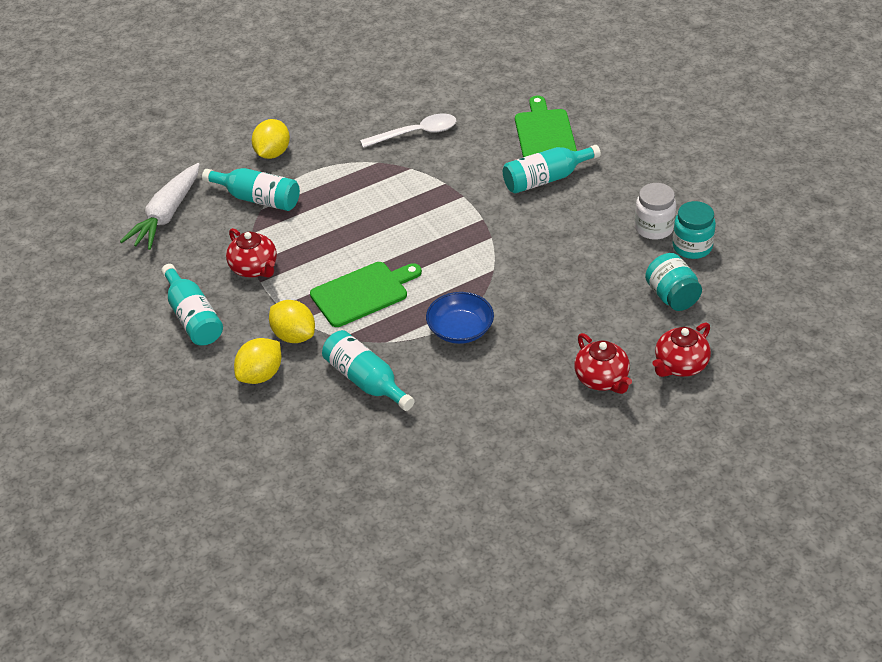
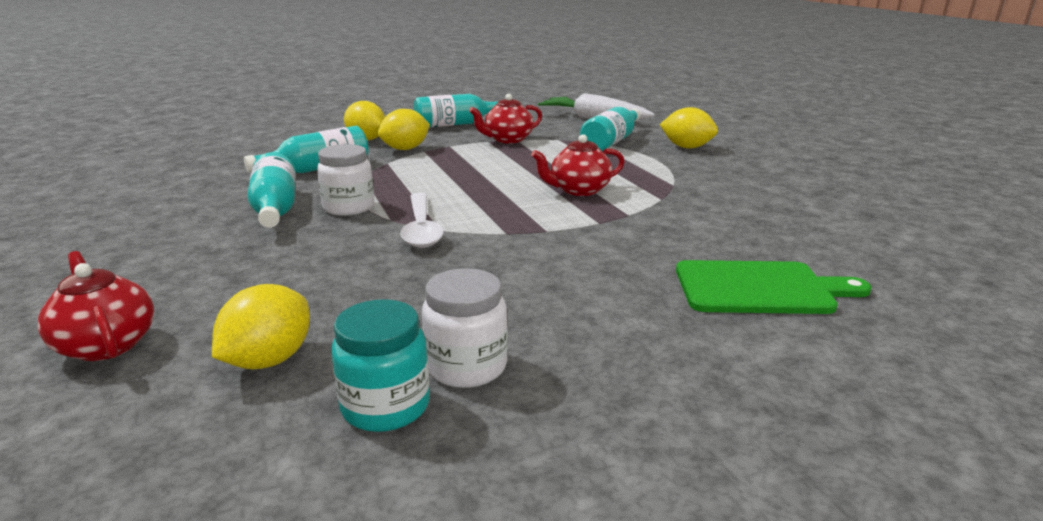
camera: 95 degrees right, 20 degrees down
green cutting board [310,262,422,327] -> none
white spoon [360,114,456,148] -> white spoon moved to [400,193,444,248]
blue bowl [426,292,494,344] -> white jar [317,144,374,216]
turquoise bottle [503,145,601,194] -> turquoise bottle moved to [247,152,295,228]
red teapot [574,333,632,394] -> red teapot moved to [531,134,625,196]
turquoise jar [645,253,702,311] -> yellow lemon [212,284,310,370]

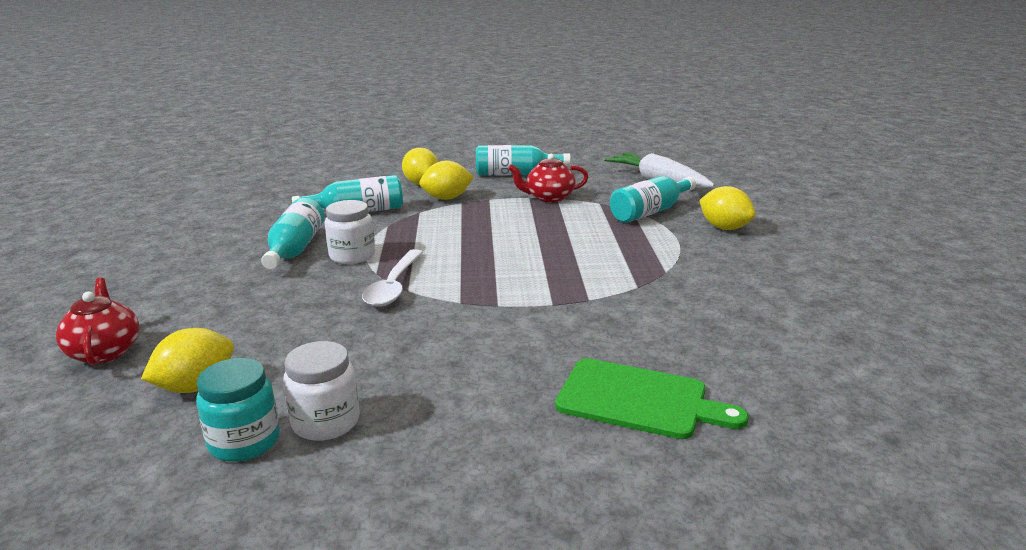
camera: 20 degrees right, 0 degrees up
red teapot [531,134,625,196] -> none

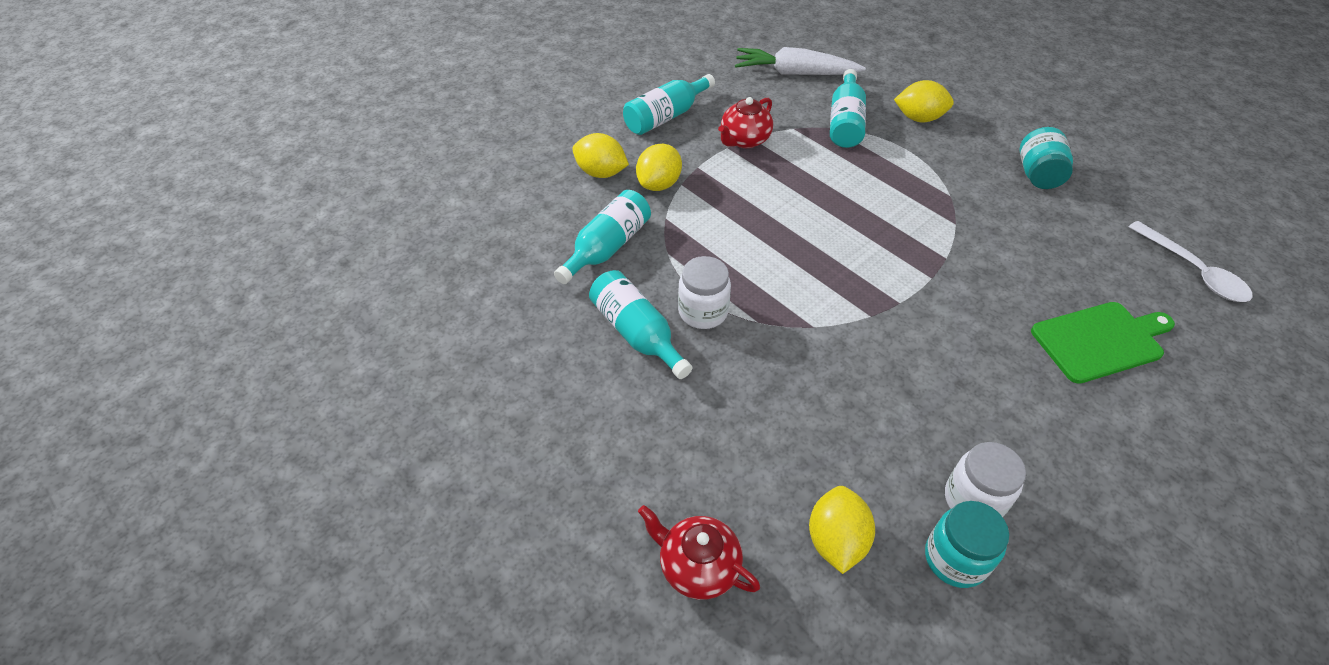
camera: 40 degrees left, 25 degrees up
white spoon [362,249,423,307] -> white spoon moved to [1129,221,1252,302]
none -> turquoise jar [1020,127,1073,189]

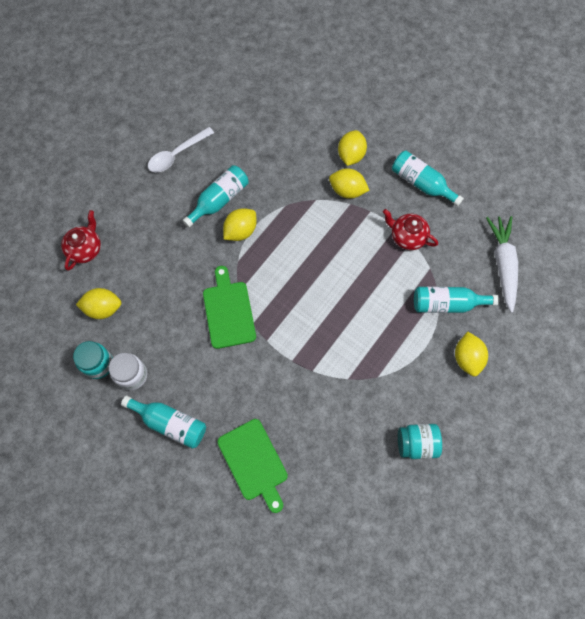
camera: 80 degrees right, 20 degrees up
turquoise bottle [554,190,651,284] -> turquoise bottle moved to [121,396,206,449]
white jar [678,256,731,329] -> yellow lemon [223,208,256,241]
white spoon [1129,221,1252,302] -> white spoon moved to [148,127,214,173]
none -> green cutting board [203,266,256,349]

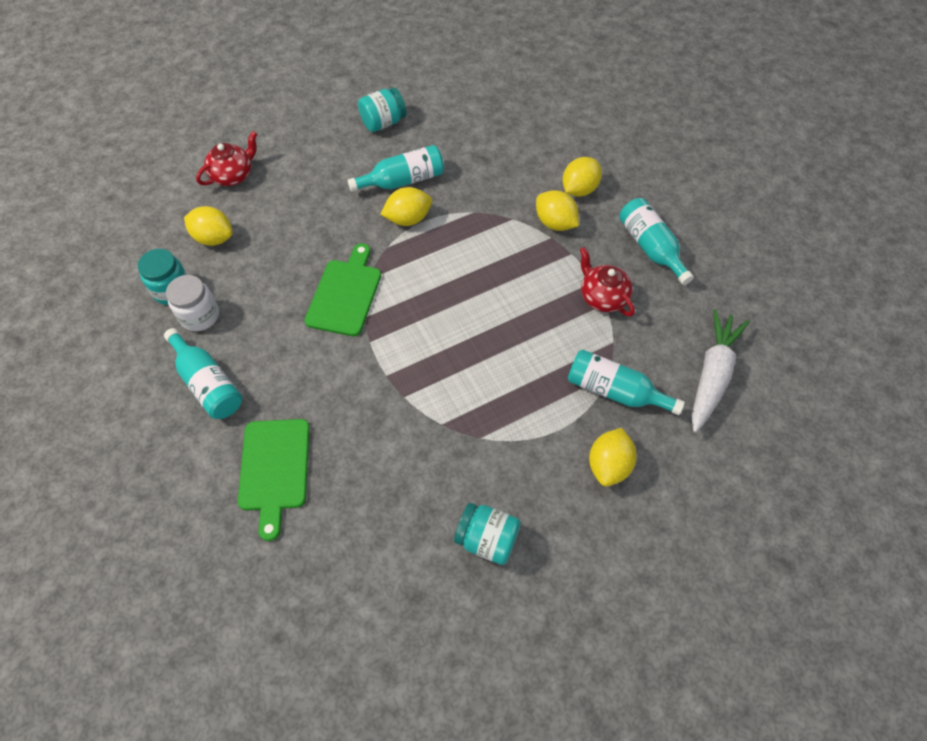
camera: 25 degrees right, 10 degrees down
white spoon [148,127,214,173] -> turquoise jar [358,87,407,132]

